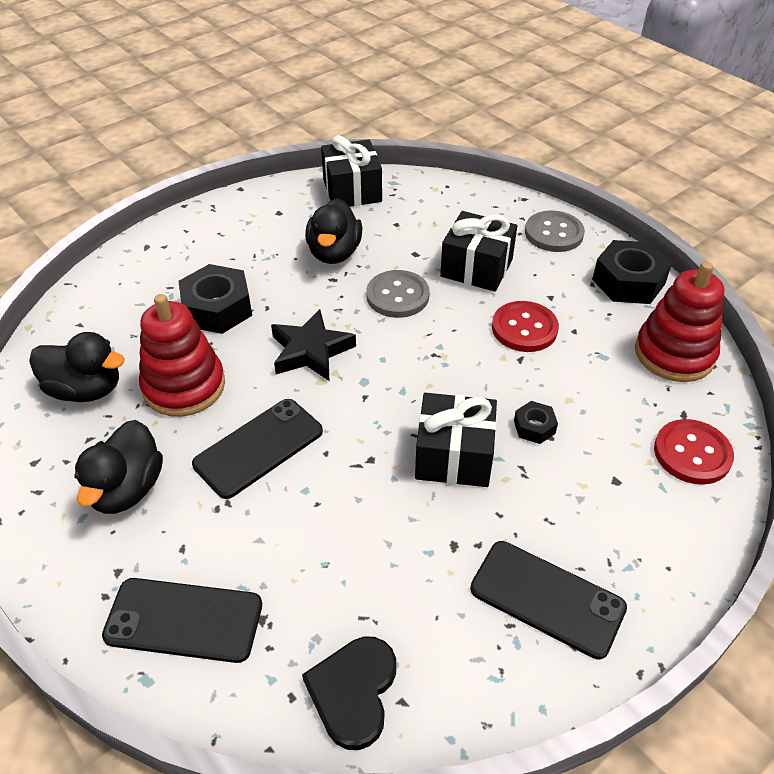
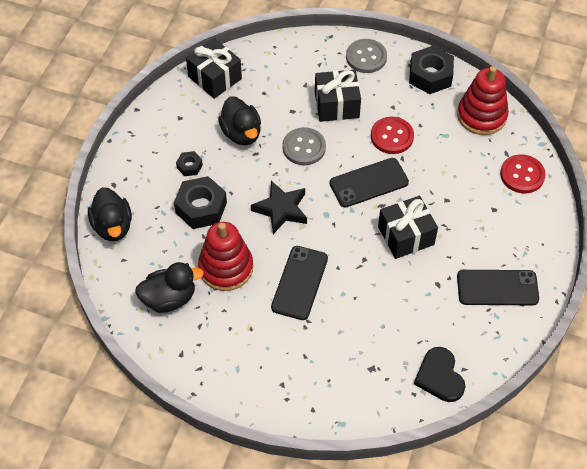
camera: 30 degrees left, 10 degrees up
black duck [74,420,163,514] -> black duck moved to [88,187,132,241]
black phone [102,578,262,663] -> black phone moved to [329,158,409,207]
black nut [514,401,558,444] -> black nut moved to [176,151,203,176]

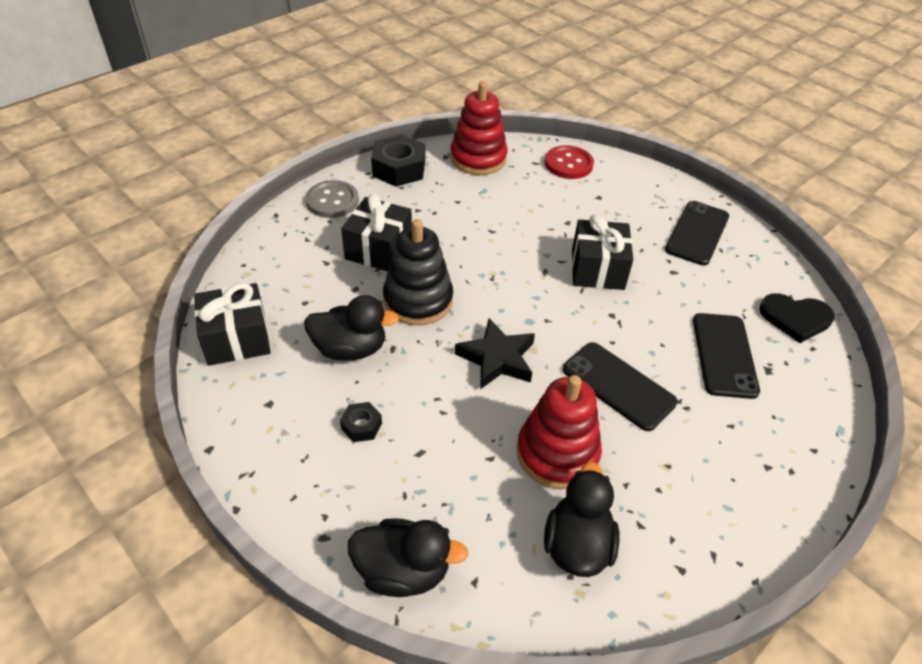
camera: 65 degrees left, 10 degrees down
black nut [174,176,227,229] -> none
grey button [283,127,326,165] -> black stacking toy [383,219,453,325]
black phone [329,158,409,207] -> black phone moved to [693,313,760,399]
red button [371,117,414,154] -> none

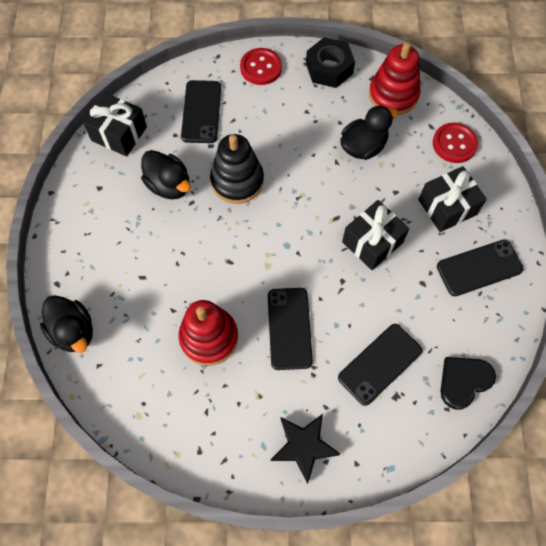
camera: 45 degrees right, 20 degrees up
grey button [305,180,359,218] -> red button [240,48,282,85]
black nut [340,402,382,442] -> none
black gift [341,194,412,272] -> black gift moved to [418,166,487,232]
black star [455,318,535,389] -> black star moved to [271,414,340,484]
black duck [544,462,620,577] -> black duck moved to [340,105,398,160]
black heart [759,294,835,343] -> black heart turned 90 degrees clockwise [440,357,496,410]
none -> black phone [181,80,221,143]

